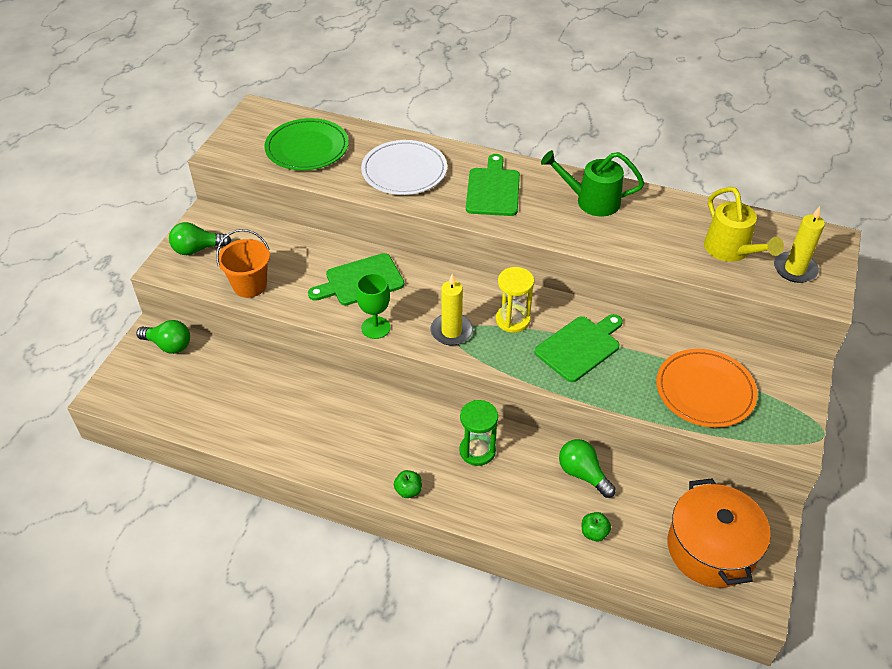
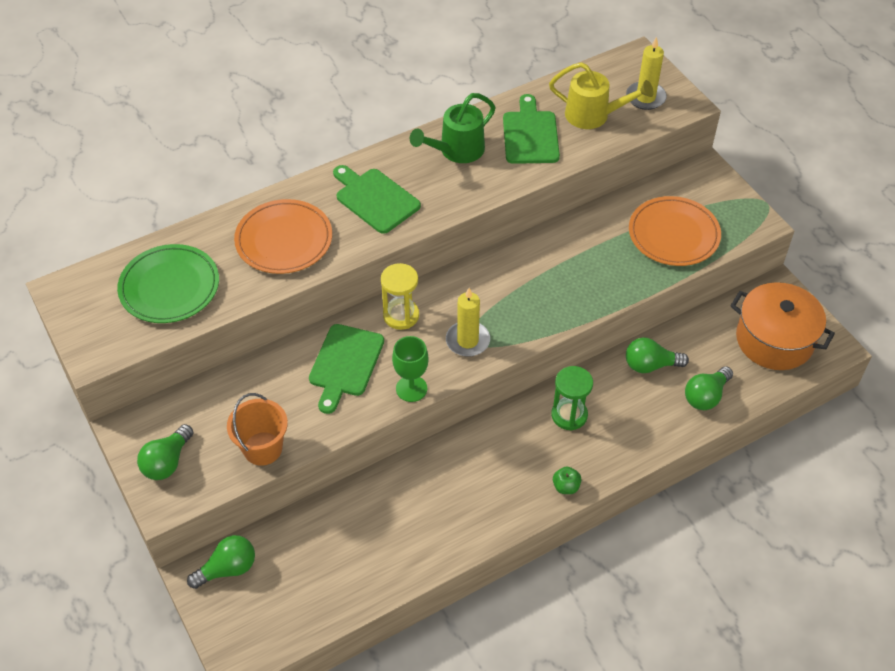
camera: 50 degrees left, 5 degrees up
white plate [361,140,447,195] -> orange plate [234,199,332,274]
yellow hourglass [496,267,534,333] -> yellow hourglass moved to [381,263,419,330]
green cutting board [535,314,623,382] -> green cutting board moved to [503,94,560,164]
green apple [582,512,611,541] -> green light bulb [685,366,733,410]

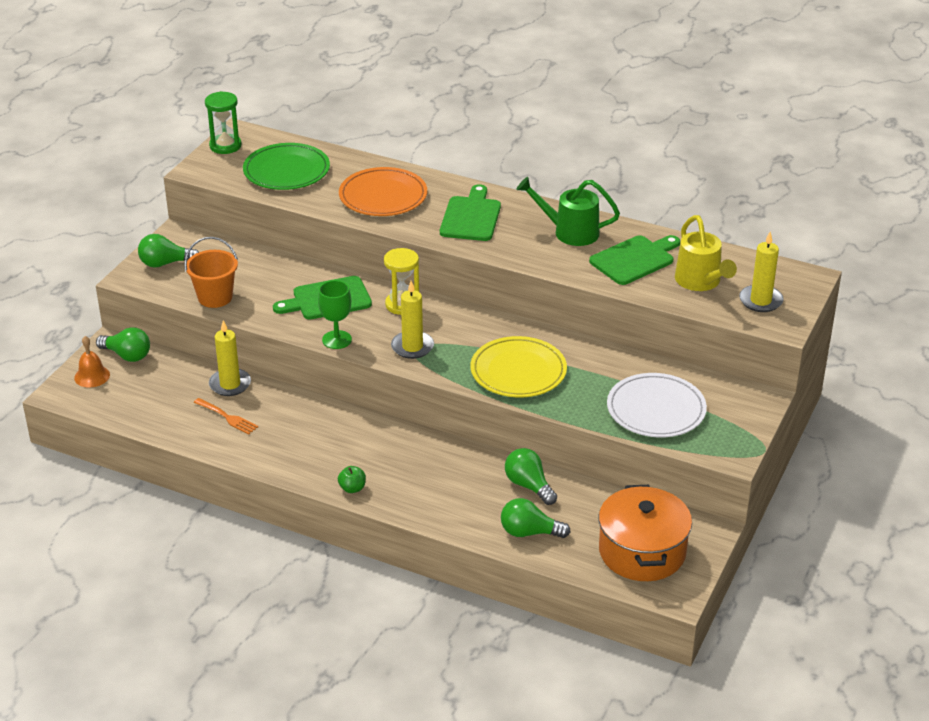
camera: 55 degrees right, 15 degrees down
green hourglass [551,366,593,430] -> green hourglass moved to [205,91,242,154]
orange plate [629,196,721,266] -> white plate [607,373,707,437]
none -> orange bell [74,336,110,388]
none -> orange fork [194,398,258,435]
none -> yellow candle [209,320,251,396]
none -> yellow plate [470,336,567,397]

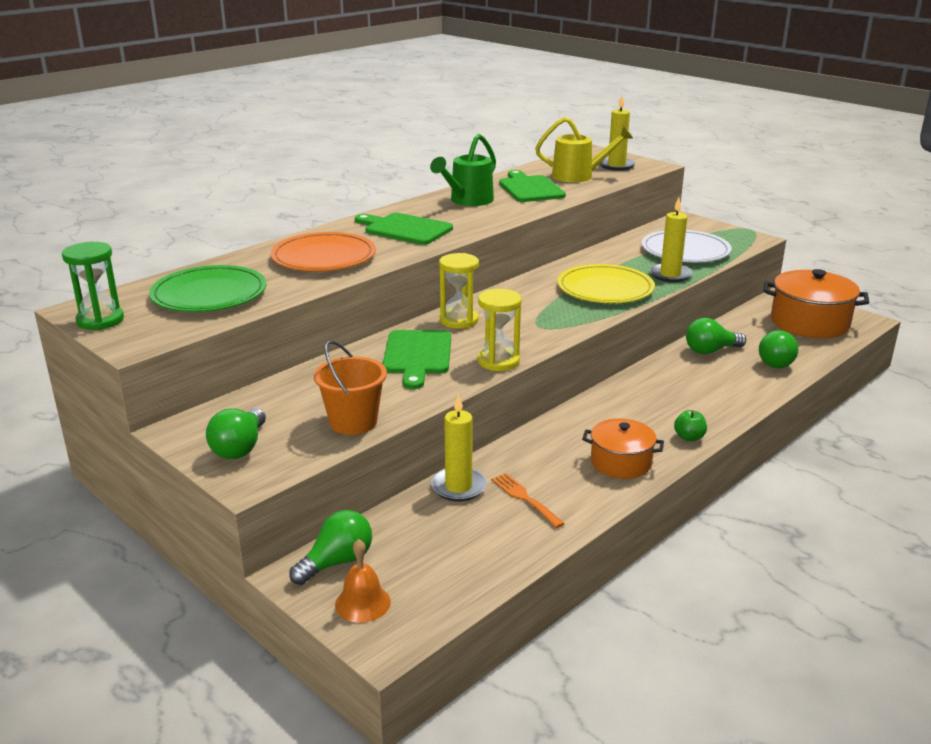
camera: 70 degrees left, 10 degrees down
orange fork [194,398,258,435] -> orange fork turned 90 degrees counterclockwise [491,473,565,528]
green goblet [318,280,352,349] -> yellow hourglass [478,289,522,371]
yellow candle [391,281,434,359] -> yellow candle moved to [649,197,693,282]
none -> orange pot [582,418,664,479]

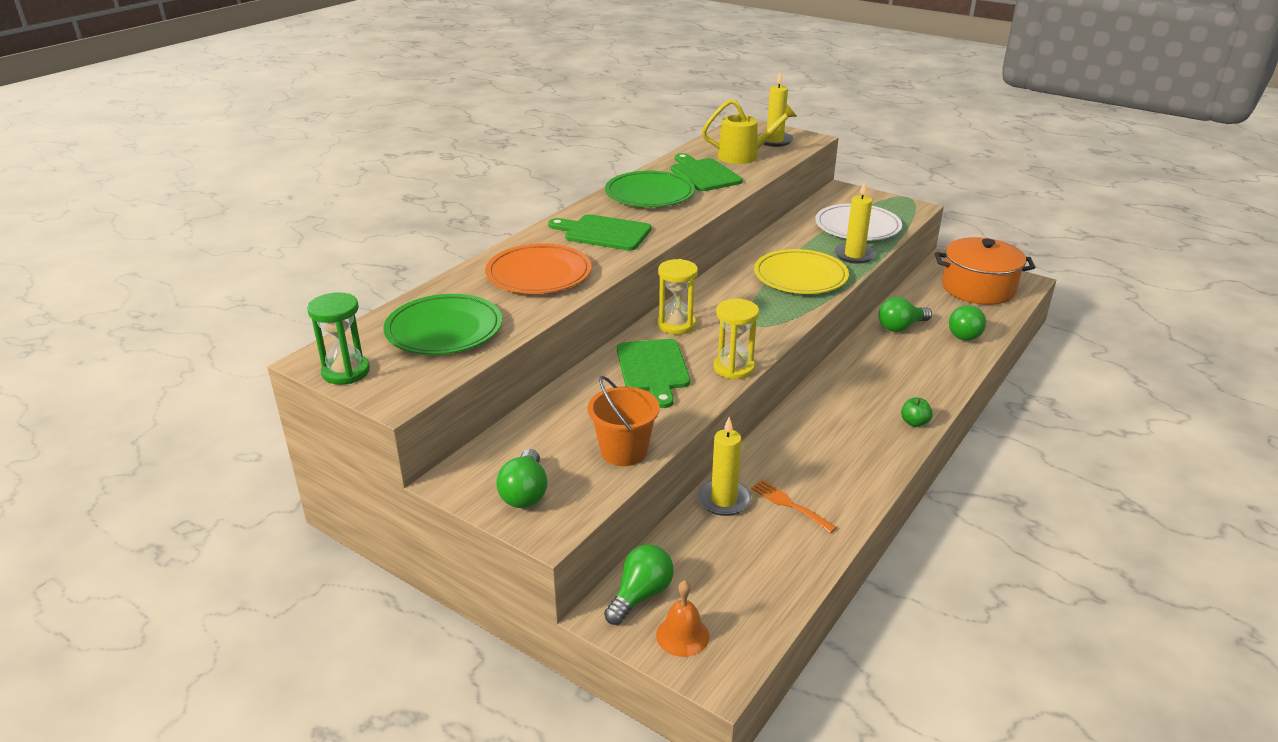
camera: 10 degrees left, 5 degrees up
green watering can [430,134,496,206] -> green plate [605,171,695,207]
orange pot [582,418,664,479] -> none

